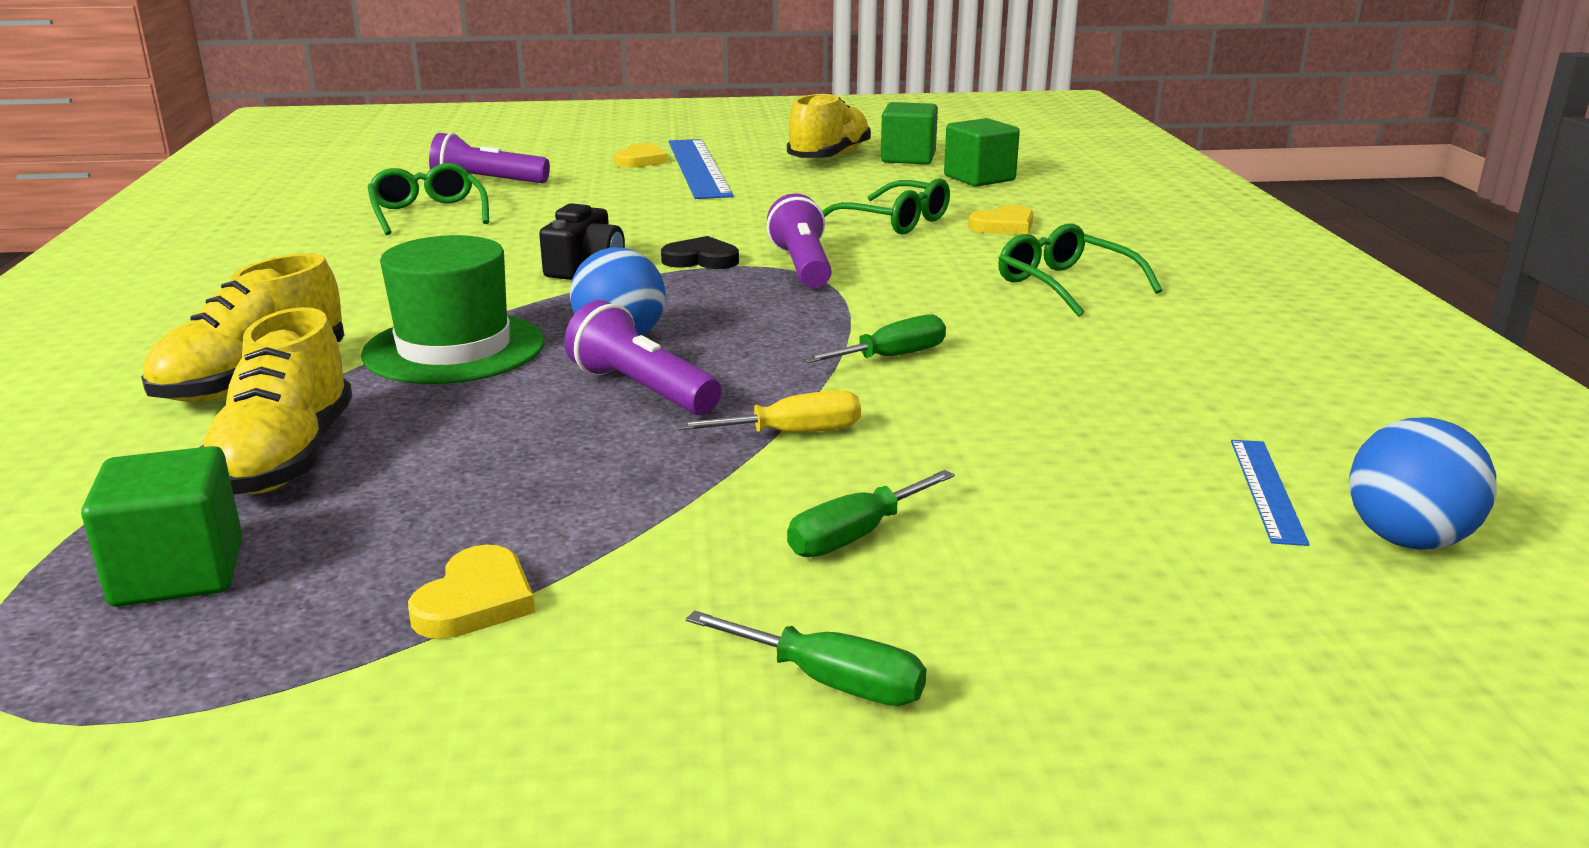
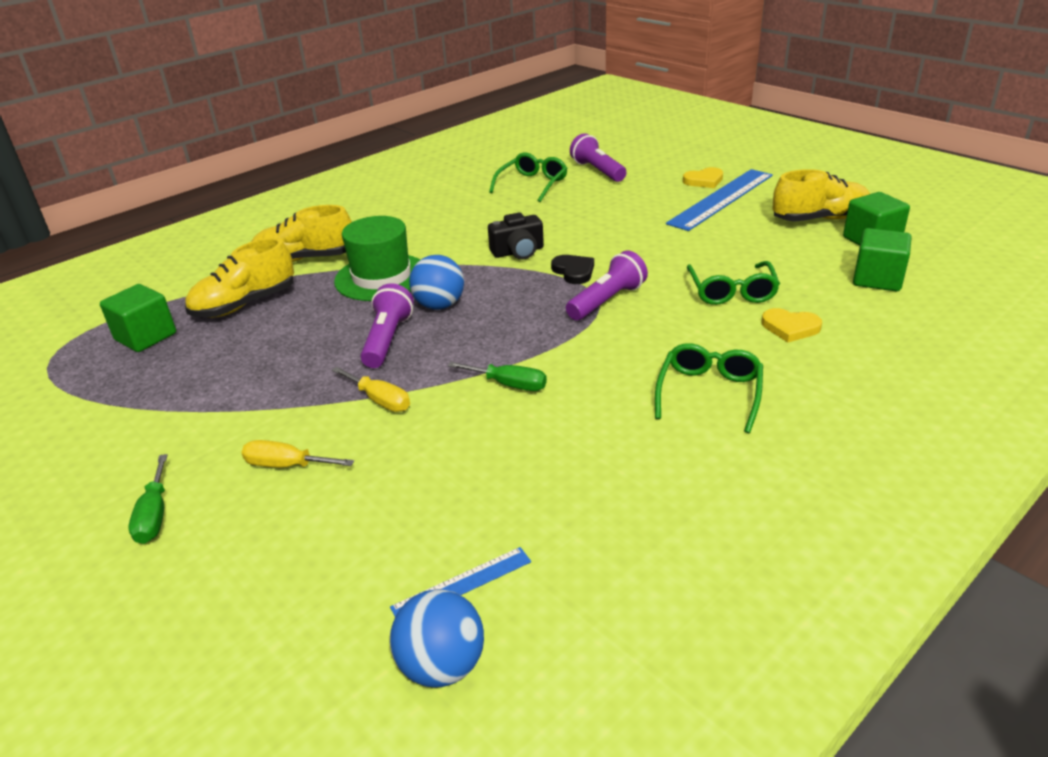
camera: 55 degrees right, 10 degrees up
yellow heart [408,545,535,639] -> none
green screwdriver [787,470,955,557] -> yellow screwdriver [241,440,354,467]

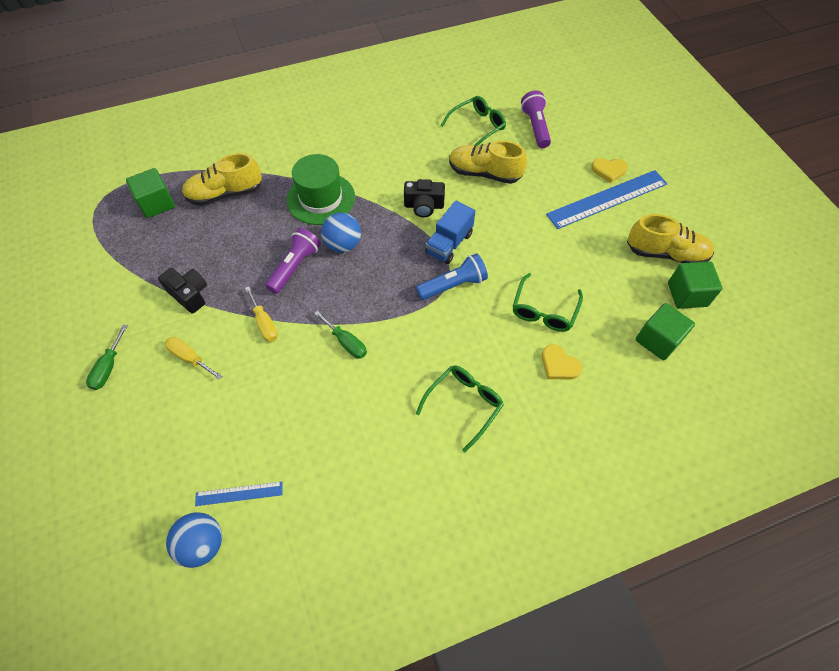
camera: 20 degrees right, 25 degrees up
yellow shoe [251,205,352,262] -> yellow shoe moved to [449,141,527,184]
black heart [551,255,594,284] -> blue truck [425,201,475,264]
purple flashlight [566,251,648,320] -> blue flashlight [416,253,488,300]
none -> black camera [158,268,207,314]

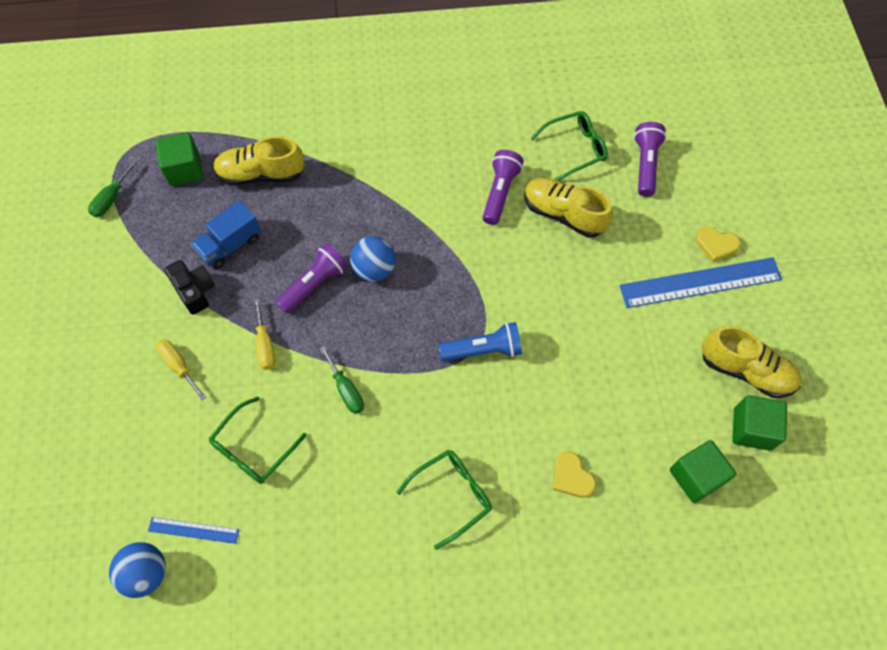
camera: 15 degrees right, 5 degrees up
green screwdriver [86,325,128,390] -> green screwdriver moved to [88,160,137,218]
green hat [287,154,355,225] -> none
black camera [404,179,445,217] -> none
blue truck [425,201,475,264] -> blue truck moved to [190,200,261,270]
green glasses [513,273,583,332] -> green glasses moved to [209,397,307,484]
none -> purple flashlight [483,150,524,225]

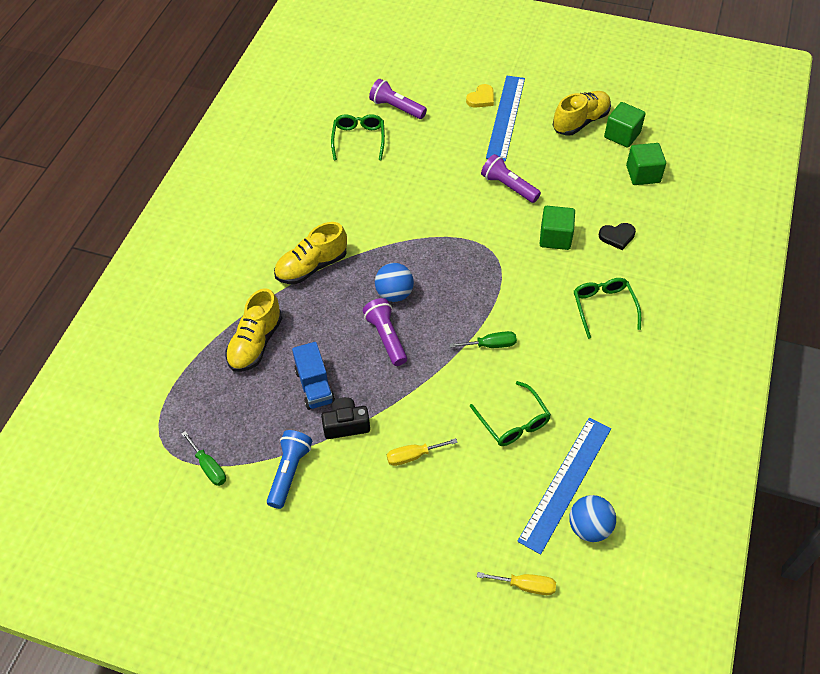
camera: 65 degrees left, 10 degrees down
blue ruler [148,517,240,544] -> blue ruler [517,418,611,555], size x2.04
green cube [155,133,203,186] -> green cube moved to [540,206,575,250]
yellow screwdriver [254,298,275,370] -> yellow screwdriver moved to [477,572,556,595]
blue flashlight [439,322,522,361] -> blue flashlight moved to [267,430,312,509]
purple flashlight [483,150,524,225] -> purple flashlight moved to [481,154,541,203]
yellow shoe [524,178,613,238] -> yellow shoe moved to [274,222,347,284]
yellow heart [553,451,596,498] -> black heart [599,223,636,250]

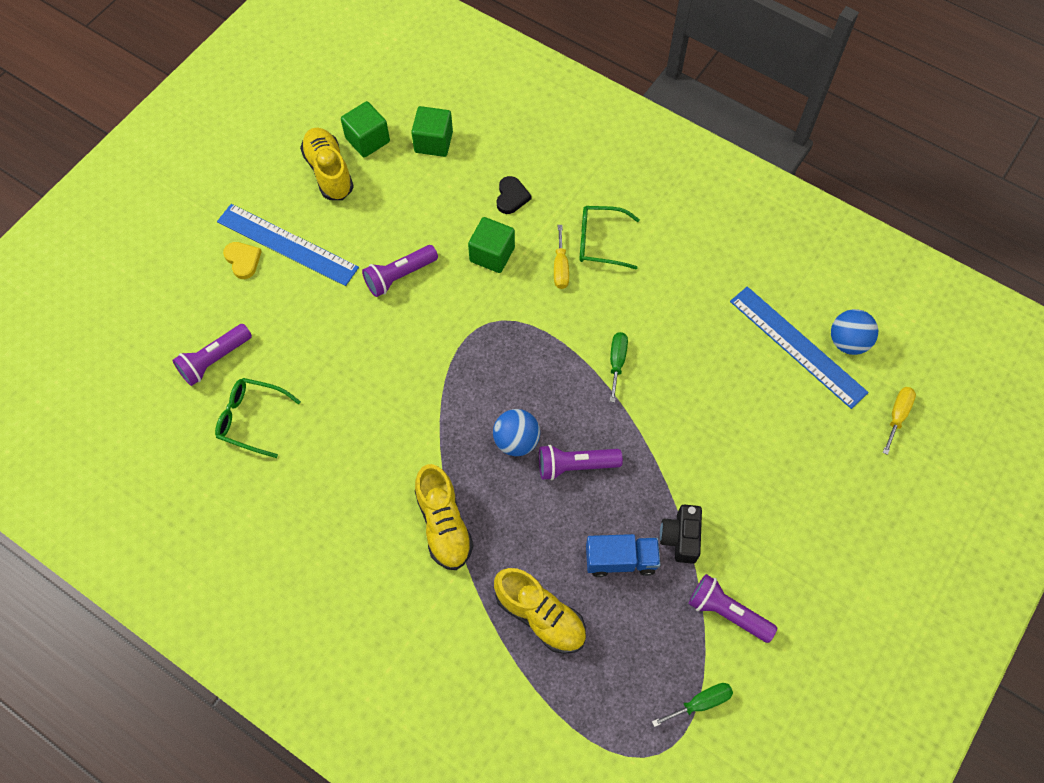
camera: 75 degrees left, 10 degrees up
blue flashlight [267,430,312,509] -> purple flashlight [689,574,777,643]
yellow screwdriver [387,438,458,466] -> yellow screwdriver moved to [554,225,569,289]
green glasses [470,381,551,446] -> none

